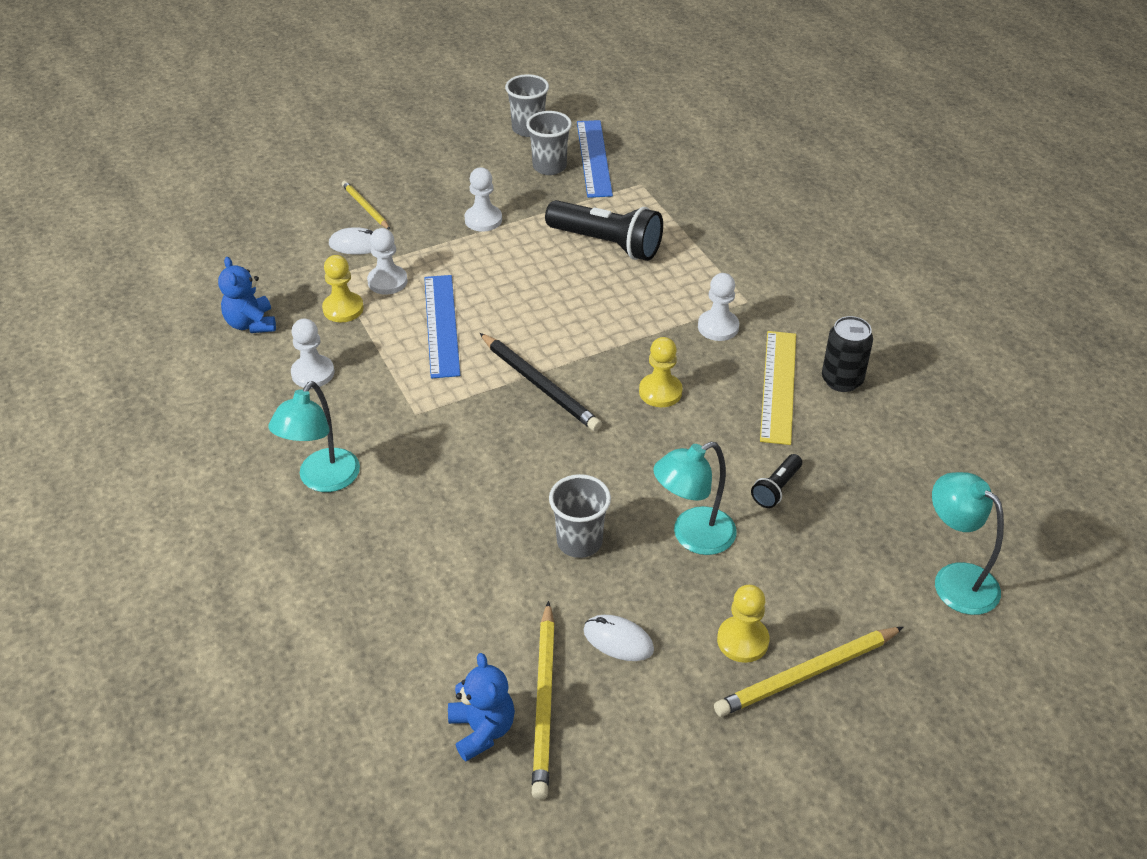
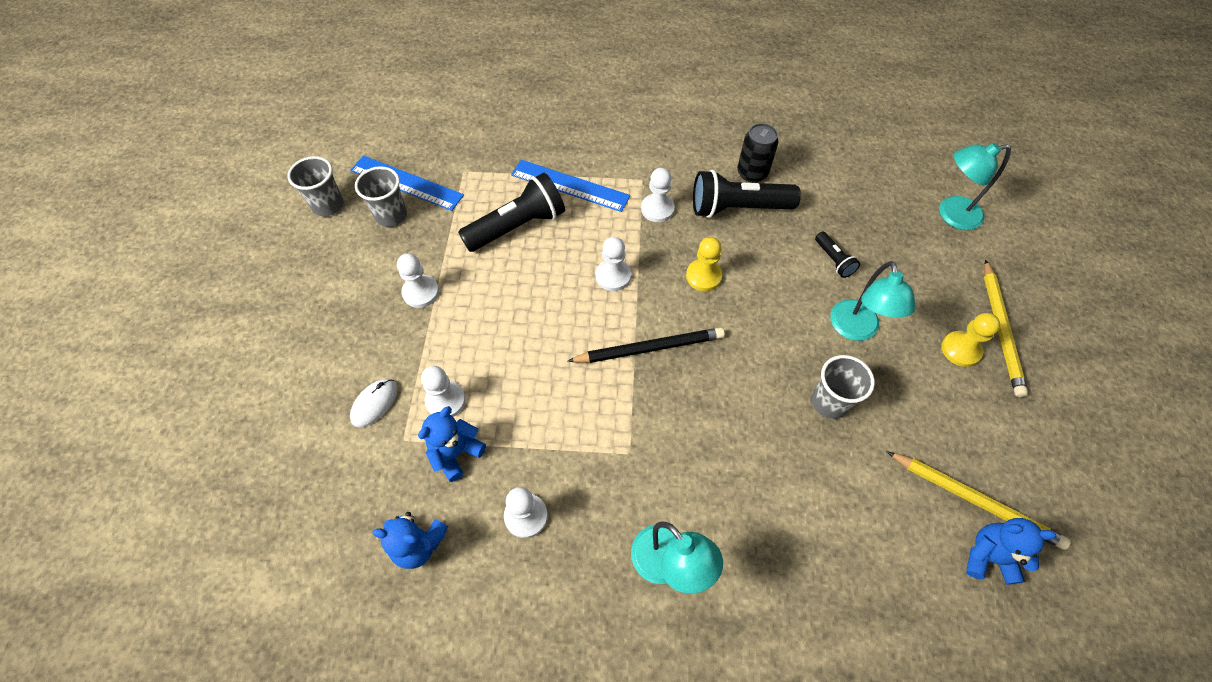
camera: 60 degrees left, 15 degrees up
yellow pawn [322,255,364,322] -> blue teddy bear [418,406,486,482]
yellow pencil [342,181,390,230] -> none
blue ruler [424,275,460,379] -> blue ruler moved to [511,160,630,212]
white mouse [584,615,654,661] -> none
yellow ruler [760,331,796,445] -> black flashlight [693,170,801,218]
none -> white pawn [596,237,631,291]

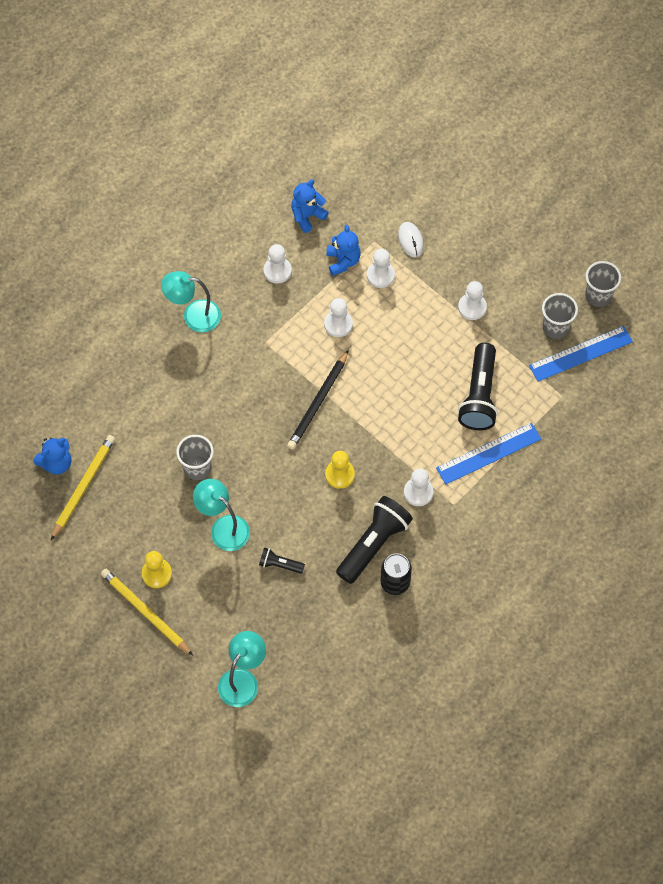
camera: 130 degrees right, 5 degrees up
white pawn [596,237,631,291] -> white pawn moved to [324,298,353,337]
yellow pencil [887,451,1071,550] -> yellow pencil turned 135 degrees clockwise [51,435,115,540]

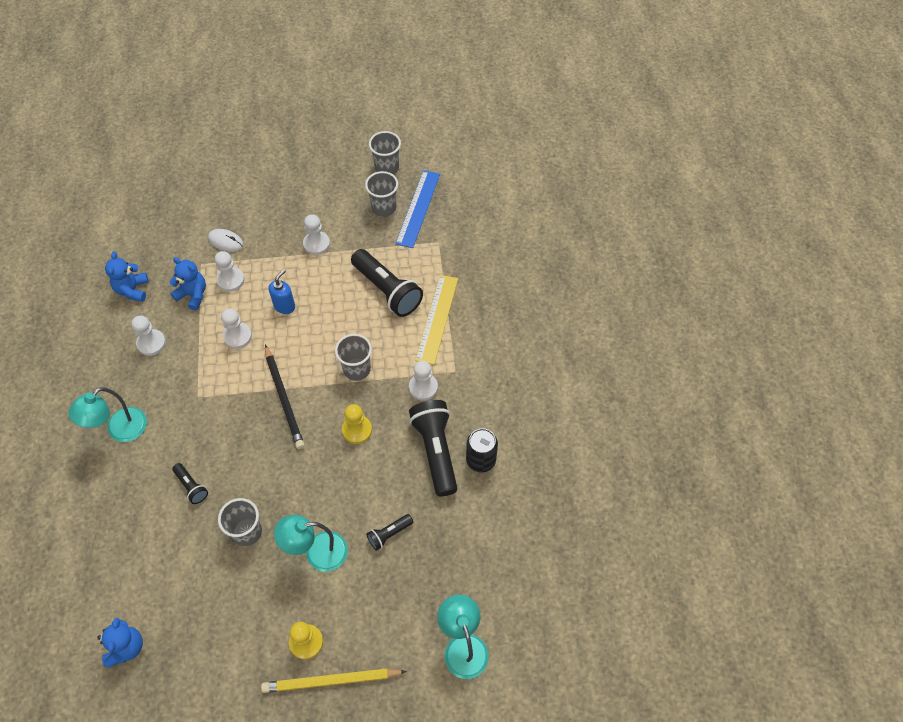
camera: 50 degrees left, 5 degrees down
yellow pencil [51,435,115,540] -> none
blue ruler [436,423,541,485] -> yellow ruler [415,275,458,365]
none -> black flashlight [172,463,208,504]
none -> blue soap dispenser [269,269,295,314]
none -> grey cup [335,334,372,381]

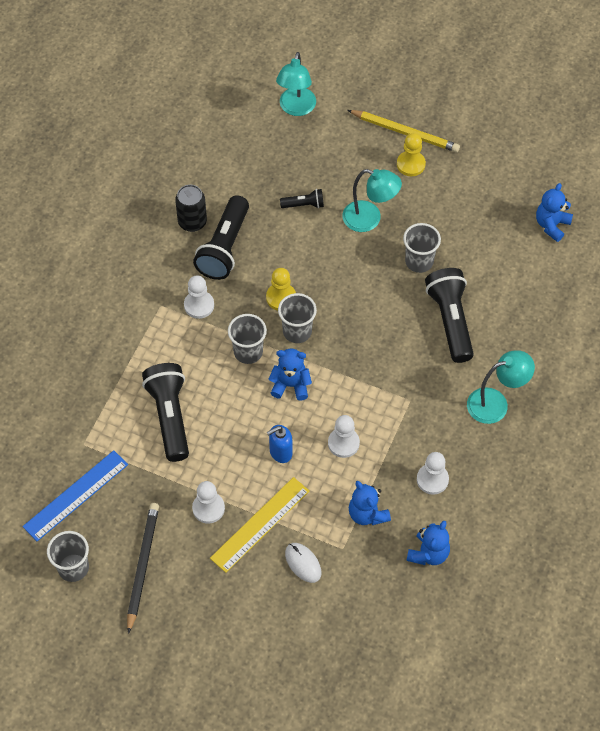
camera: 150 degrees left, 0 degrees up
black flashlight [172,463,208,504] -> black flashlight [425,268,474,363], size x2.05
white pawn [215,251,245,292] -> none
black pencil [265,345,305,449] -> black pencil moved to [127,503,159,634]
grey cup [365,171,398,217] -> grey cup moved to [278,293,317,343]
yellow ruler [415,275,458,365] -> yellow ruler moved to [210,477,309,573]
none -> blue teddy bear [268,349,312,401]

